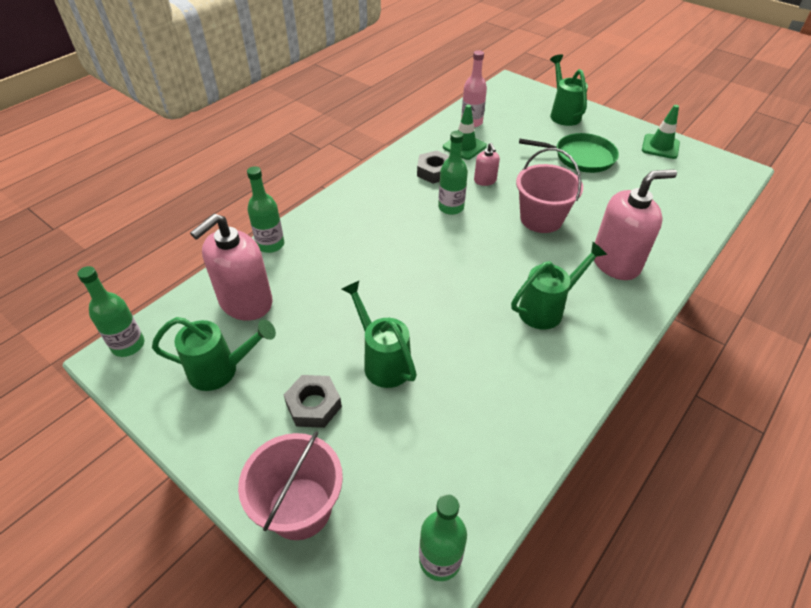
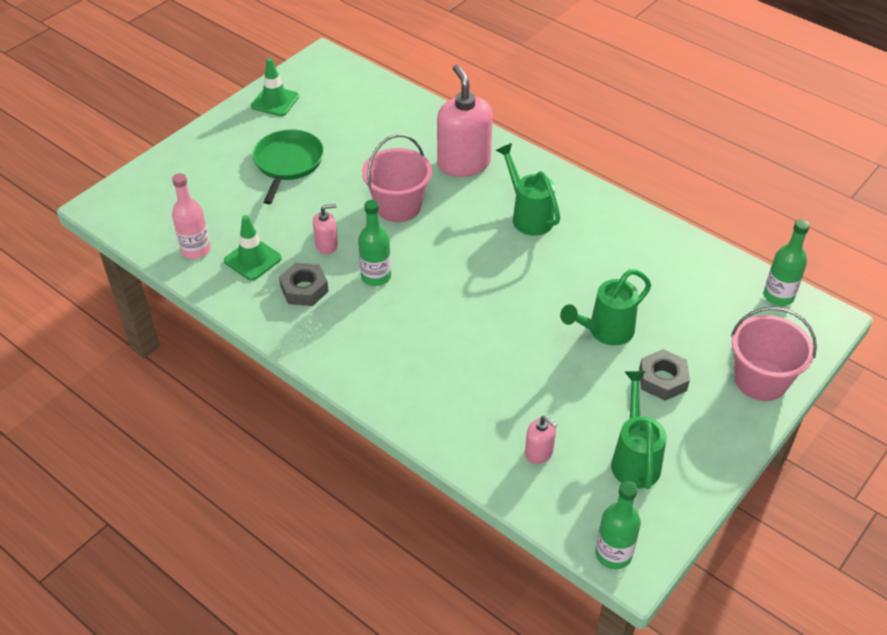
camera: 90 degrees left, 0 degrees up
pink soap dispenser [190,214,273,321] -> pink soap dispenser [525,415,558,464], size x0.48
green bottle [247,166,284,253] -> none
green watering can [550,54,588,126] -> none

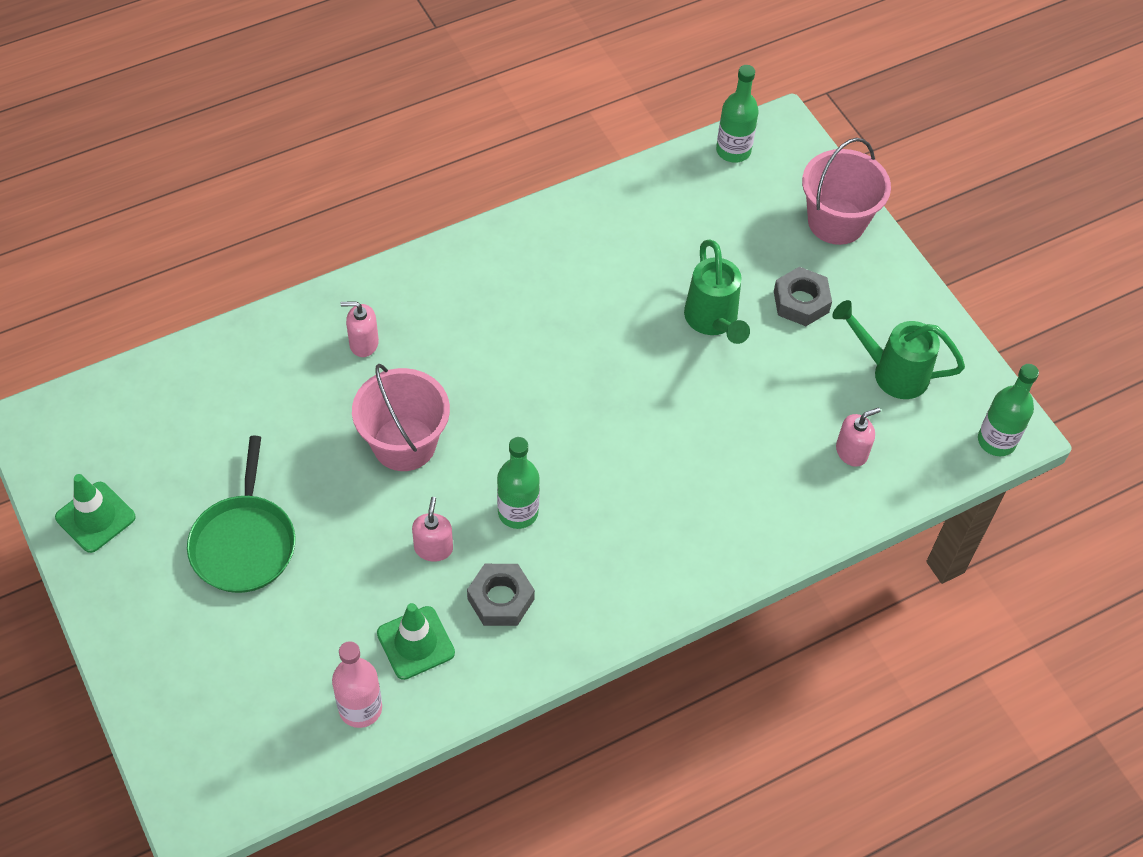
camera: 70 degrees left, 10 degrees up
green pan [253,129,324,204] -> green pan turned 120 degrees counterclockwise [187,436,295,593]
pink soap dispenser [437,64,493,177] -> pink soap dispenser [341,301,379,357], size x0.48
green watering can [496,143,560,236] -> none

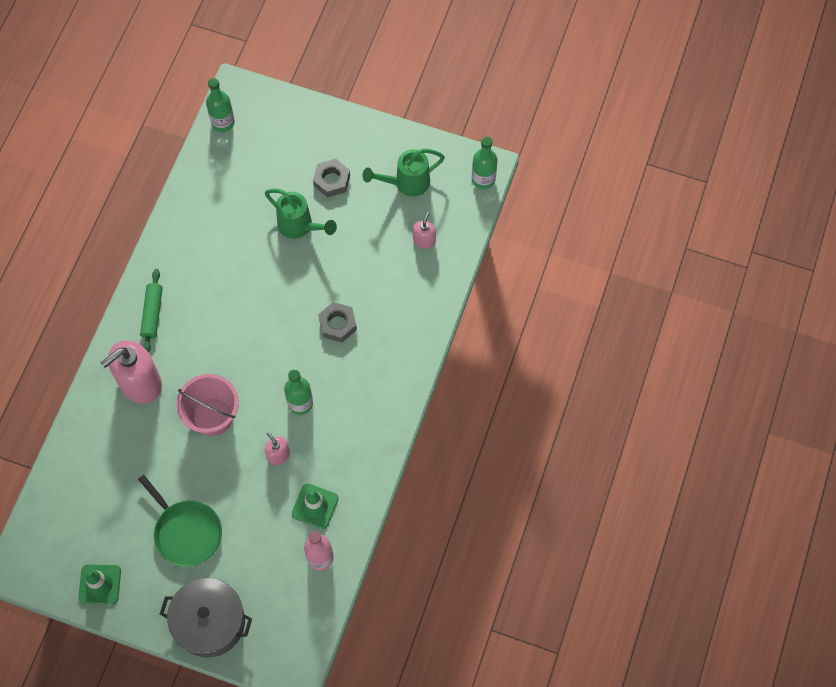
camera: 40 degrees left, 10 degrees up
pink soap dispenser [341,301,379,357] -> pink soap dispenser [101,340,162,404], size x2.10
grey nut [467,564,535,626] -> grey nut moved to [318,302,357,342]
pink bucket [802,138,891,245] -> none
none -> green rolling pin [140,269,163,353]
none -> grey pot [160,578,252,657]

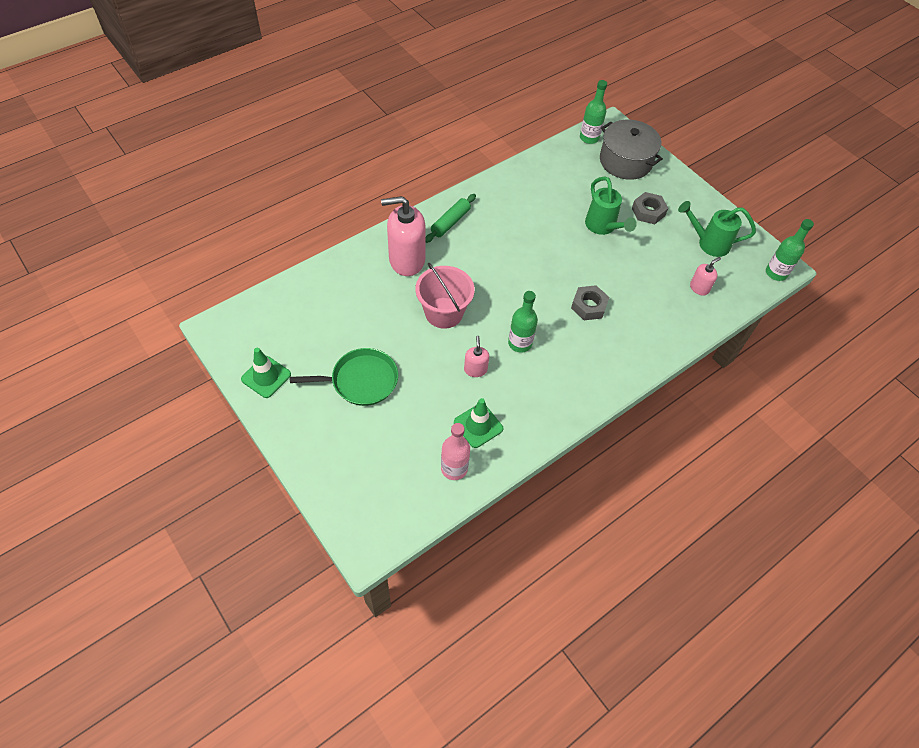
camera: 30 degrees right, 10 degrees down
green pan [138,475,222,567] -> green pan turned 90 degrees counterclockwise [290,348,398,406]
grey pot [160,578,252,657] -> grey pot moved to [600,120,663,180]

